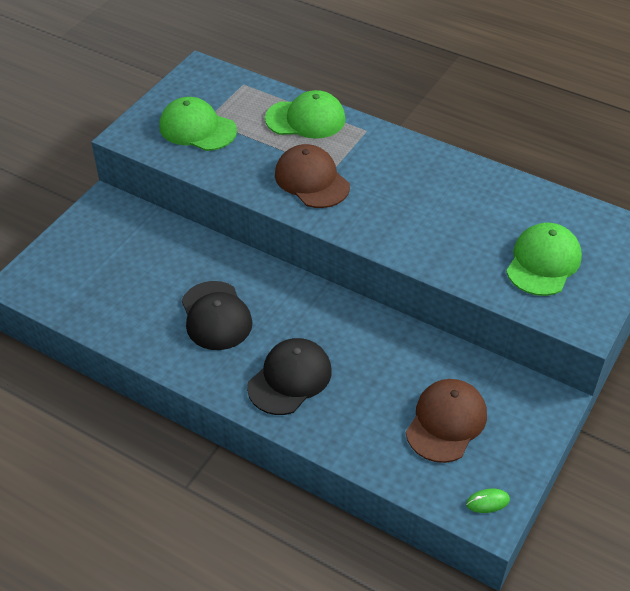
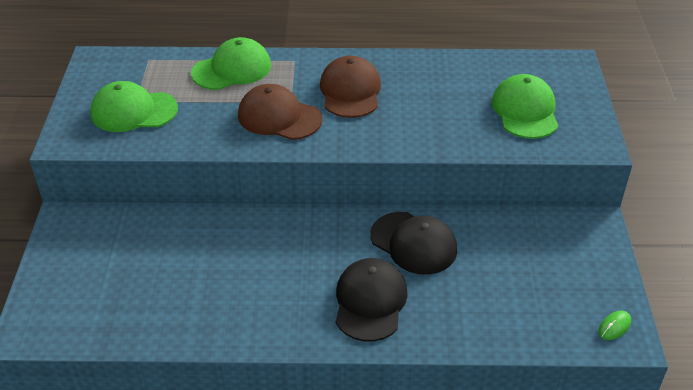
camera: 30 degrees left, 5 degrees down
black cap [182,281,253,350] -> black cap moved to [370,212,457,275]
brown cap [406,379,487,463] -> brown cap moved to [320,56,381,118]

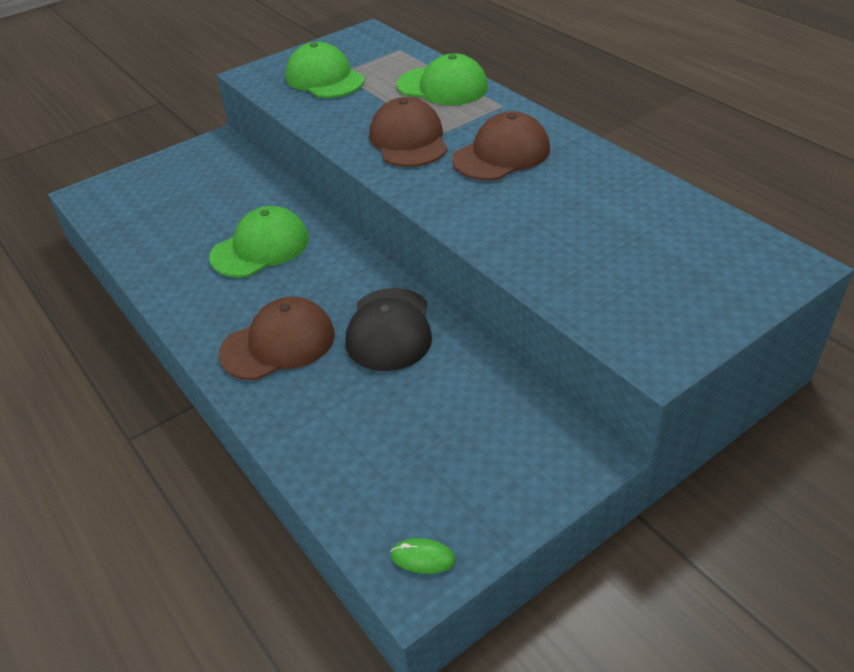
camera: 55 degrees right, 0 degrees up
black cap [336,258,408,341] -> brown cap [219,297,335,380]
green cap [492,74,558,139] -> green cap moved to [209,206,309,278]

